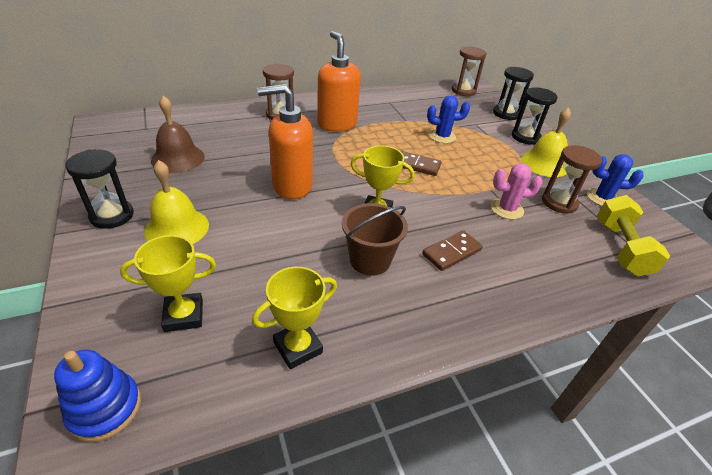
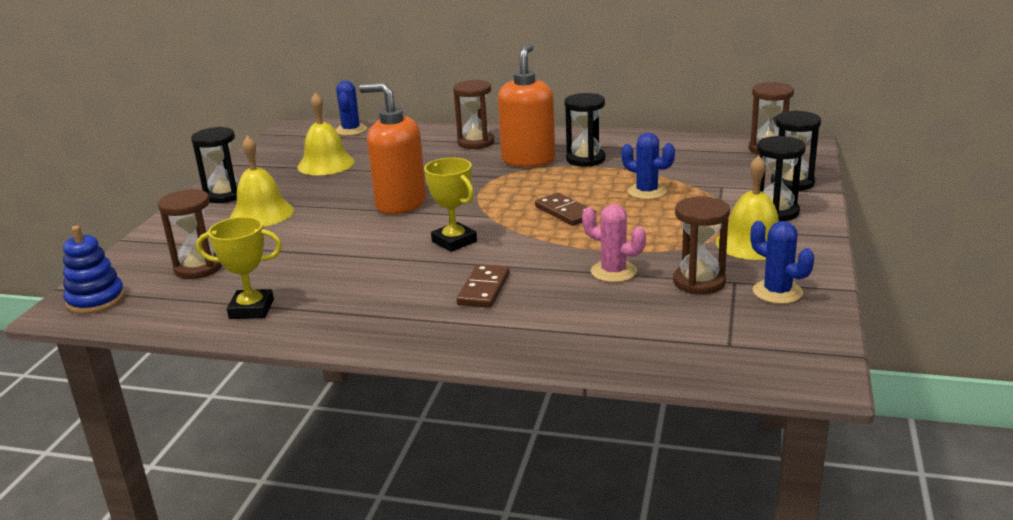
camera: 40 degrees right, 15 degrees down
yellow trophy [120,235,216,332] -> brown hourglass [158,189,222,279]
brown bell [151,96,205,173] -> yellow bell [297,92,355,175]
brown bucket [342,203,408,276] -> none
brown domino [422,230,483,271] -> brown domino turned 75 degrees counterclockwise [457,264,510,308]
yellow dumbbell [597,195,670,276] -> none
none -> blue cactus [336,81,367,136]
none -> black hourglass [564,93,605,166]

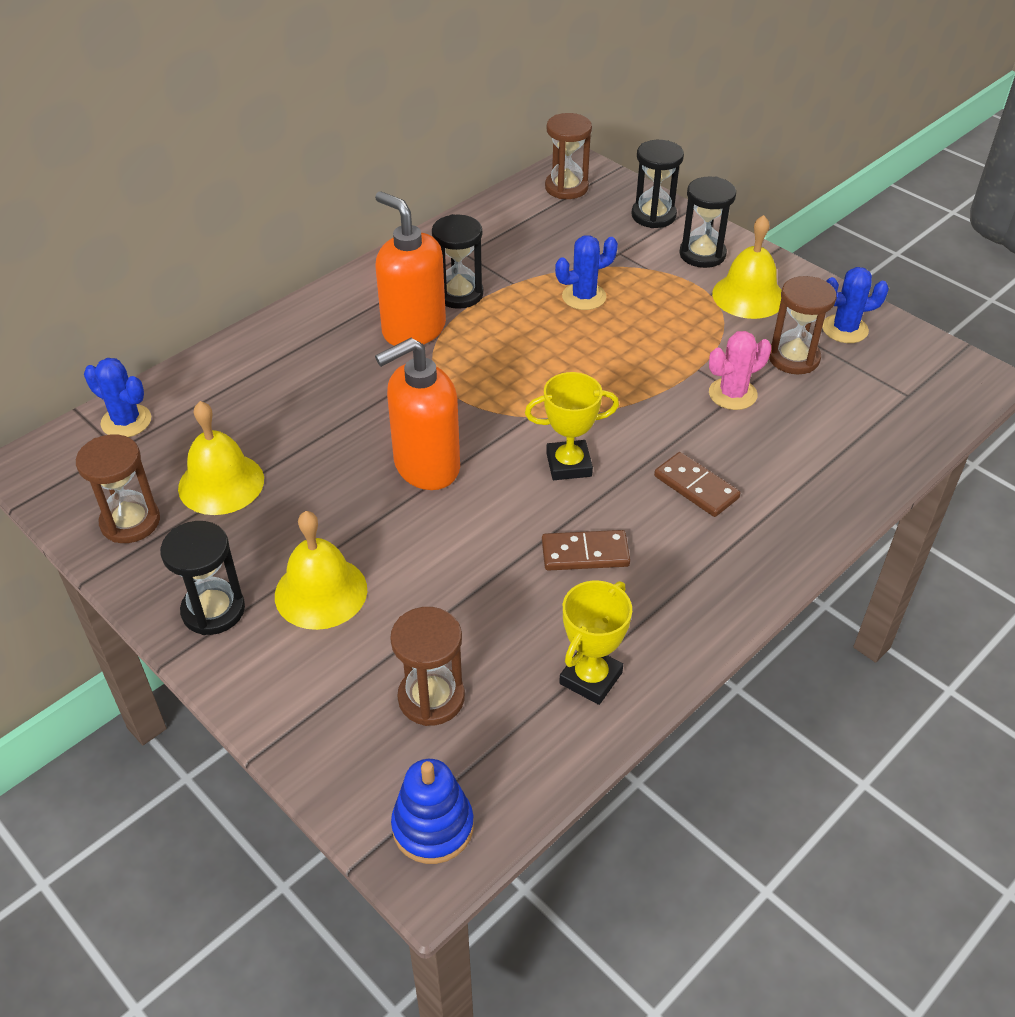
camera: 60 degrees left, 20 degrees up
brown hourglass [453,80,494,149] -> brown hourglass moved to [76,434,160,543]
brown domino [535,193,596,226] -> brown domino moved to [542,530,630,571]

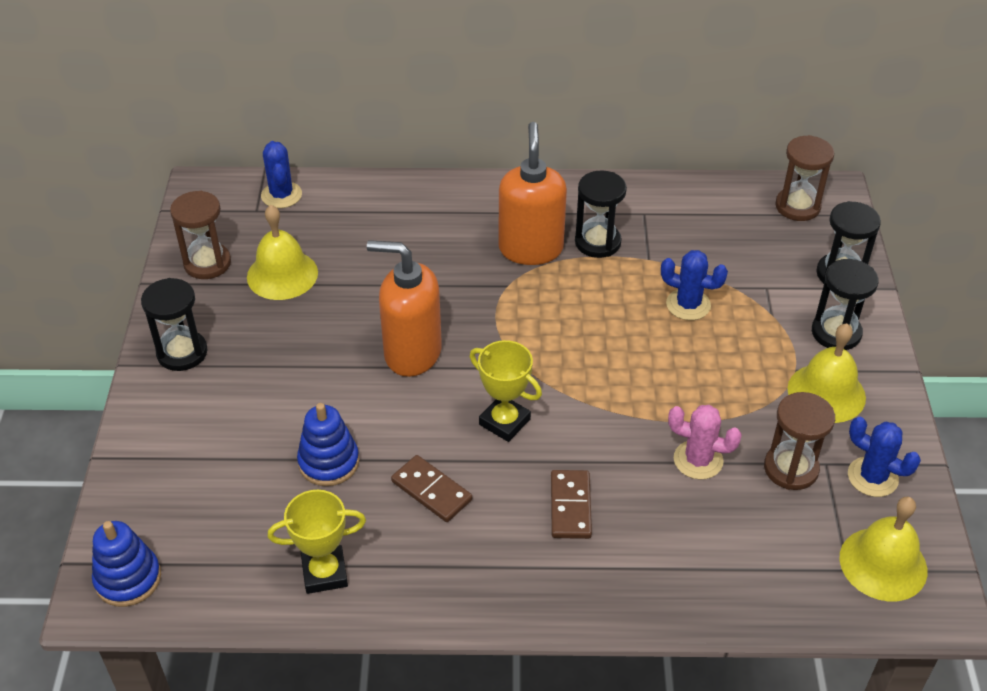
camera: 45 degrees right, 0 degrees up
yellow bell [275,511,367,630] -> yellow bell moved to [840,497,928,601]
brown hourglass [390,607,465,726] -> none
none -> blue stacking toy [297,403,359,486]

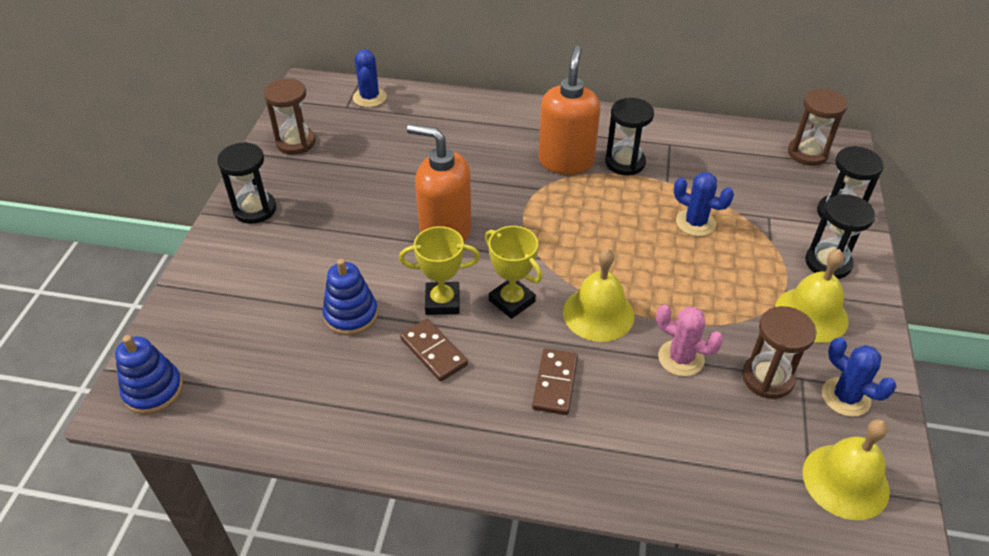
camera: 10 degrees right, 0 degrees up
yellow bell [247,205,318,300] -> yellow bell moved to [563,248,635,342]
yellow trophy [268,490,366,594] -> yellow trophy moved to [399,226,480,315]

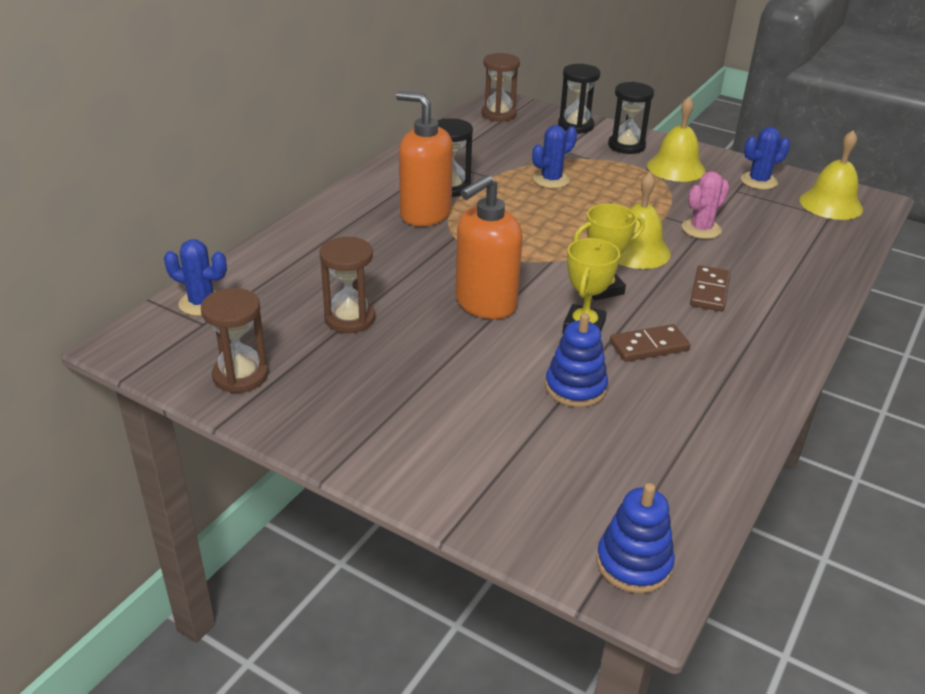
camera: 70 degrees left, 10 degrees down
black hourglass [217,142,276,224] -> none
brown domino [532,349,578,415] -> brown domino turned 75 degrees clockwise [690,265,730,311]
brown hourglass [742,306,817,399] -> brown hourglass moved to [320,237,375,333]

